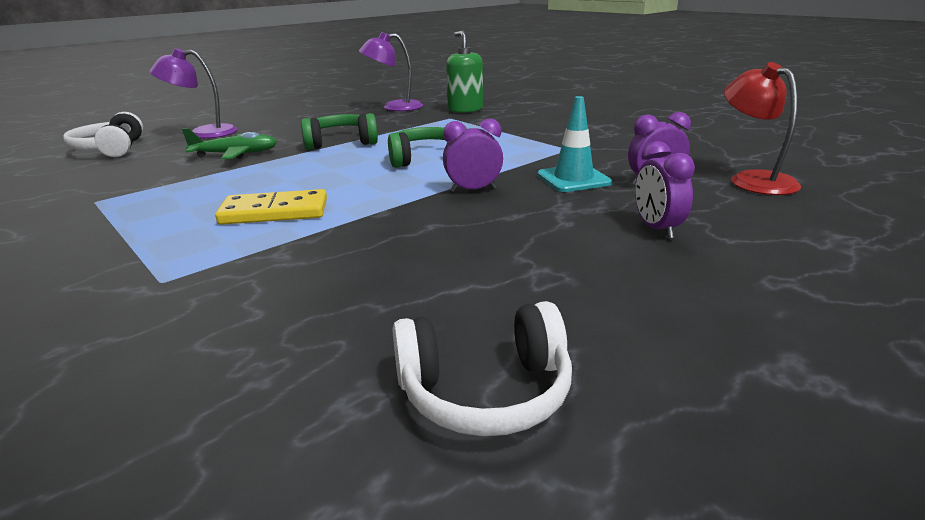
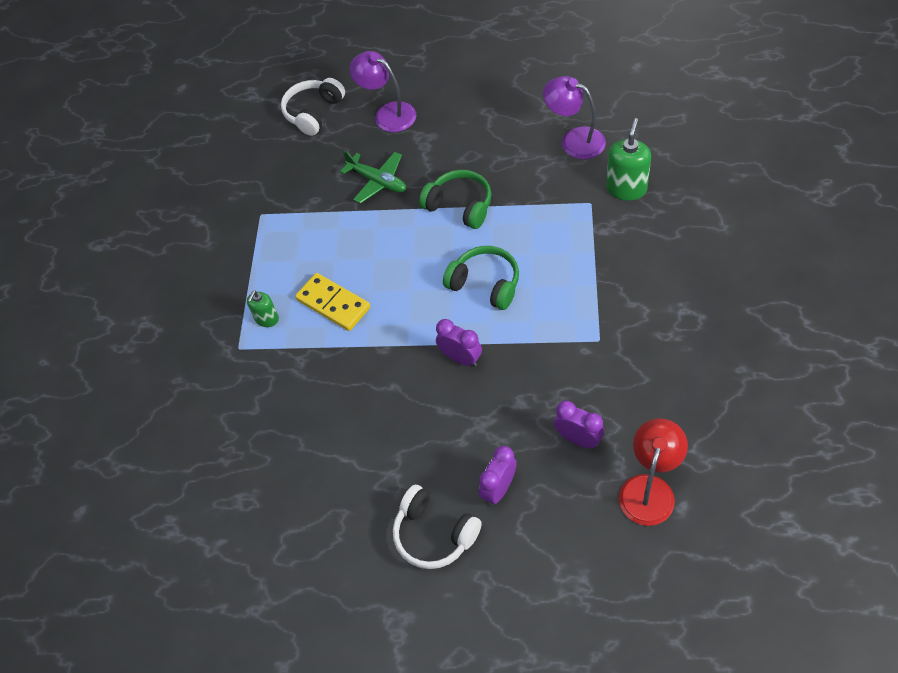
camera: 50 degrees right, 30 degrees up
white headphones [392,301,572,436] -> white headphones moved to [393,485,482,569]
turquoise traffic cone [537,96,612,192] -> none
none -> green soap dispenser [247,291,279,327]

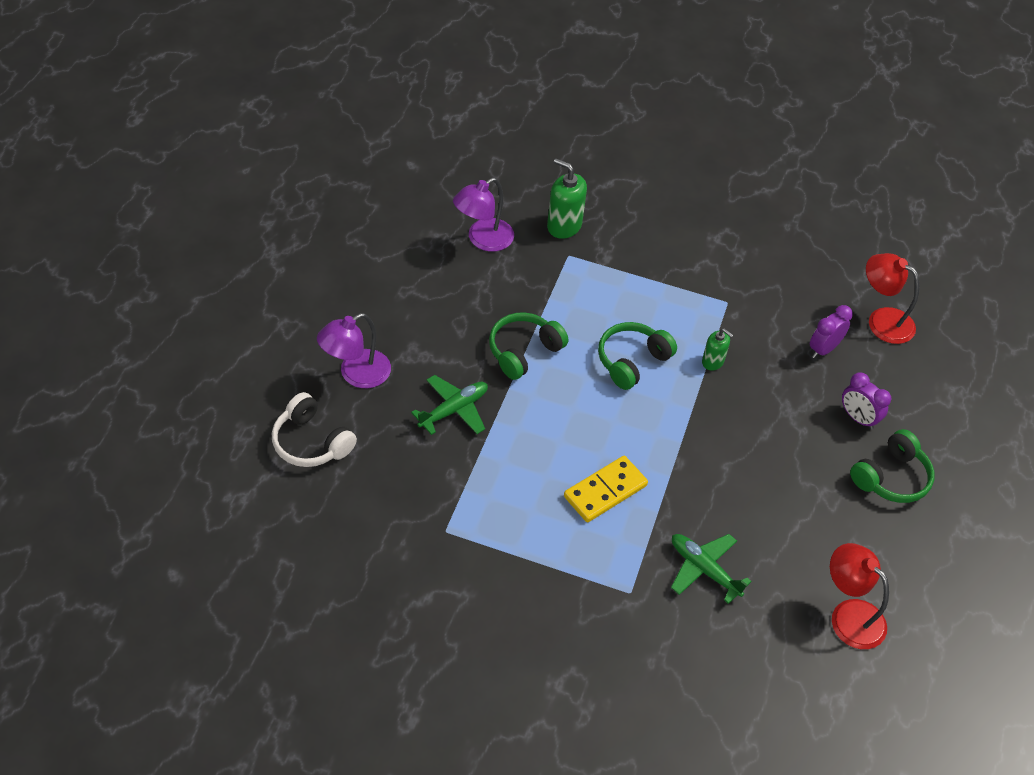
camera: 85 degrees left, 5 degrees down
green soap dispenser [247,291,279,327] -> green soap dispenser moved to [702,328,733,371]
white headphones [393,485,482,569] -> green headphones [850,429,935,503]
purple clock [436,319,482,367] -> none
none -> green plane [671,534,752,604]
none -> red lamp [830,543,889,649]

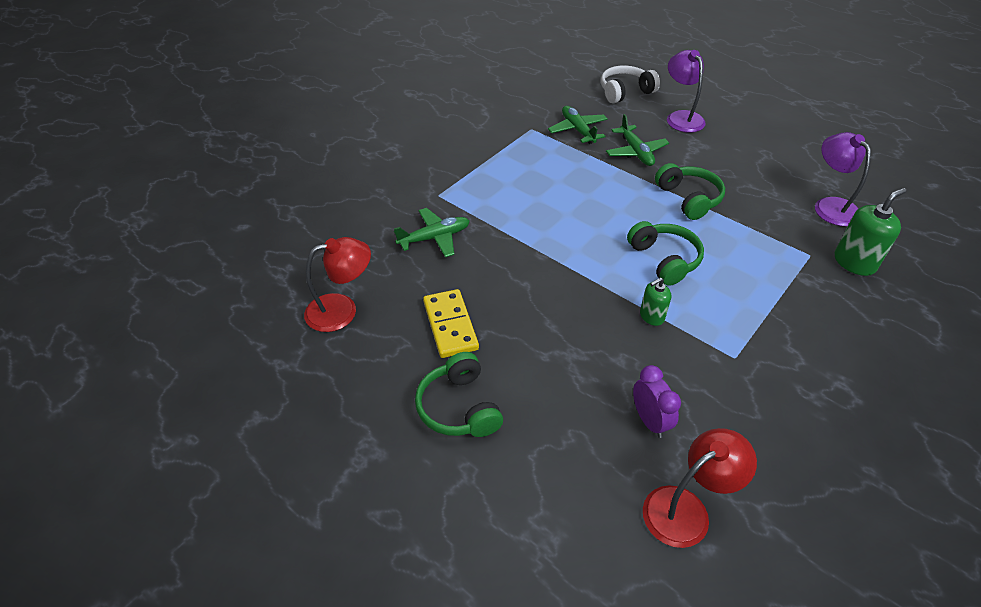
camera: 115 degrees right, 5 degrees down
yellow domino [564,456,648,522] -> yellow domino moved to [423,289,479,358]
purple clock [842,372,891,430] -> none
none -> green plane [548,106,608,144]

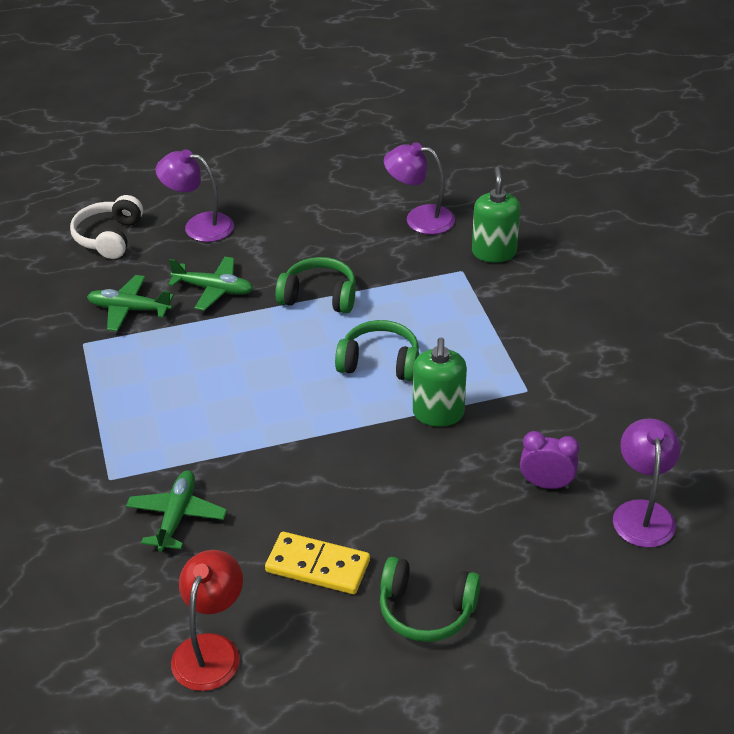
camera: 55 degrees left, 5 degrees down
green soap dispenser [640,277,671,326] -> green soap dispenser [413,338,467,427], size x1.67
red lamp [643,428,757,548] -> purple lamp [613,418,681,548]

